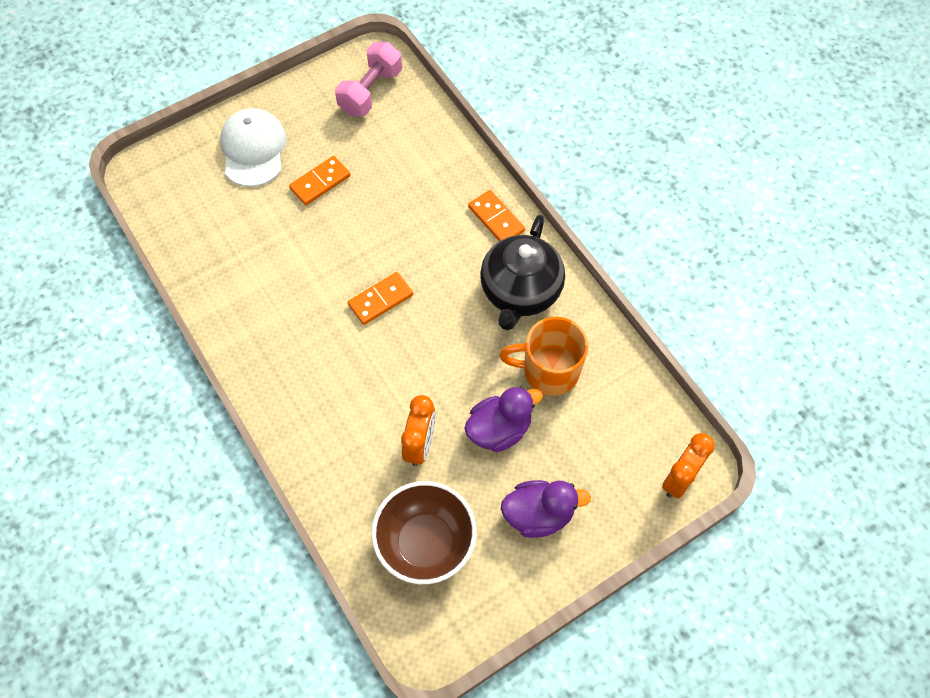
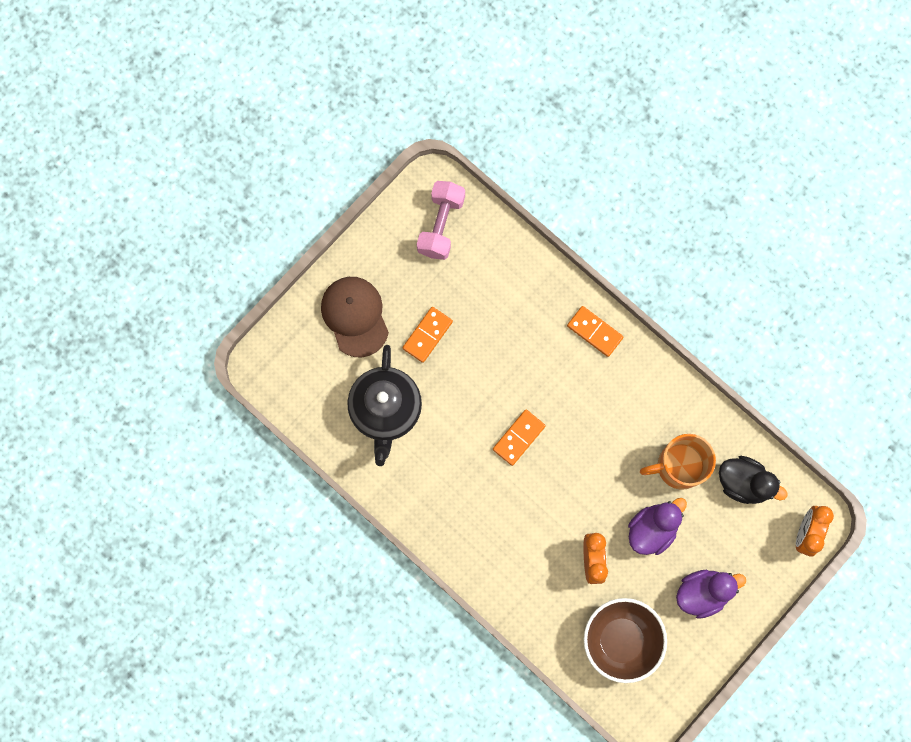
camera: 15 degrees left, 15 degrees up
white cap [220,108,286,187] -> brown cap [321,277,389,358]
black teapot [480,215,565,330] -> black teapot moved to [347,345,422,466]
none -> black duck [719,456,788,504]

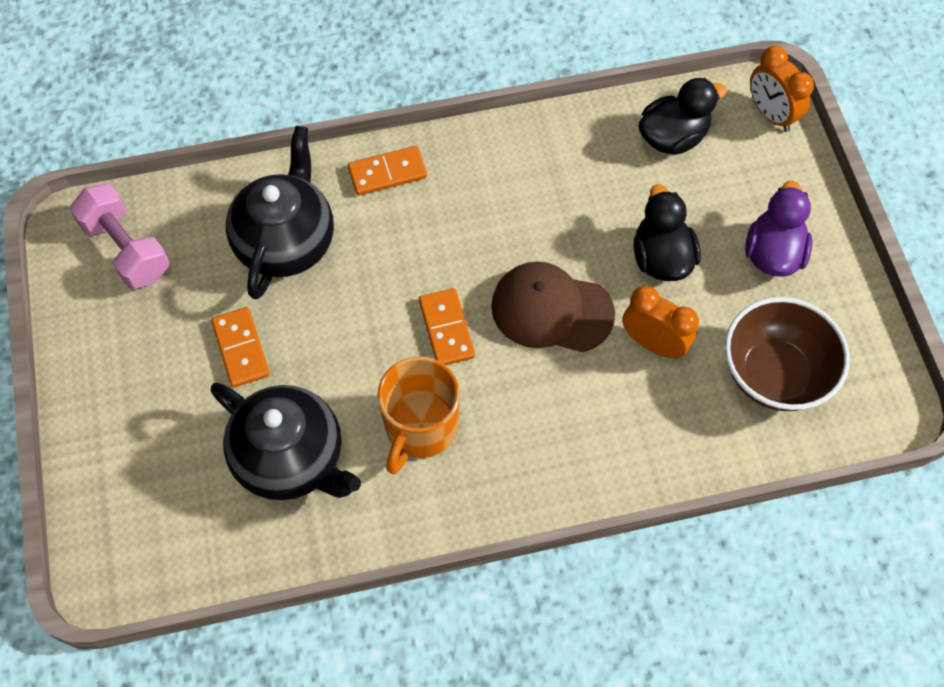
camera: 55 degrees left, 15 degrees down
brown cap [321,277,389,358] -> brown cap moved to [491,262,615,352]
purple duck [628,498,687,555] -> black duck [634,184,701,281]
orange mug [640,434,716,490] -> orange mug moved to [377,356,460,474]
none -> black teapot [226,126,334,299]

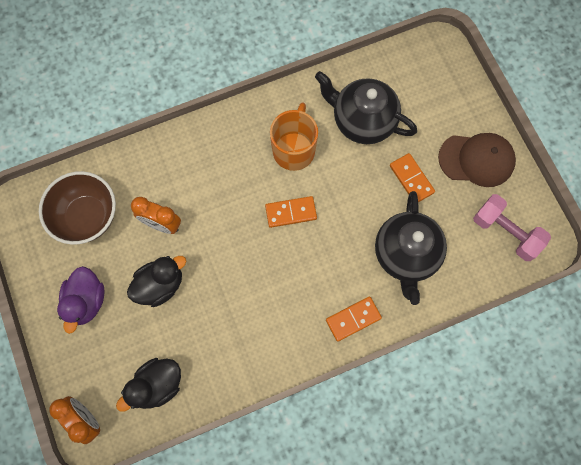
camera: 170 degrees right, 10 degrees up
orange domino [419,288,475,365] -> orange domino turned 75 degrees counterclockwise [265,196,317,228]
brown cap [491,262,615,352] -> brown cap moved to [438,133,516,187]
black duck [634,184,701,281] -> black duck turned 105 degrees counterclockwise [127,256,187,307]

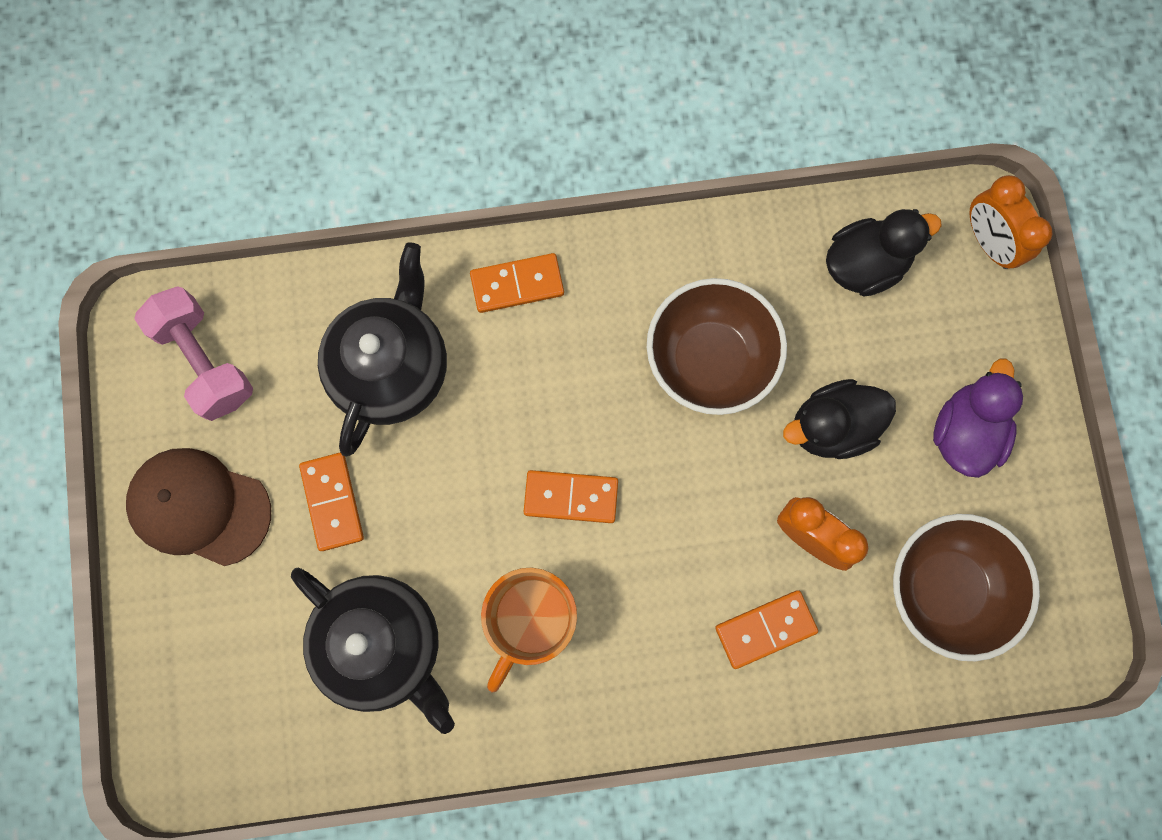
camera: 165 degrees left, 5 degrees up
none -> brown bowl [647,278,787,415]
none -> orange domino [715,590,818,669]

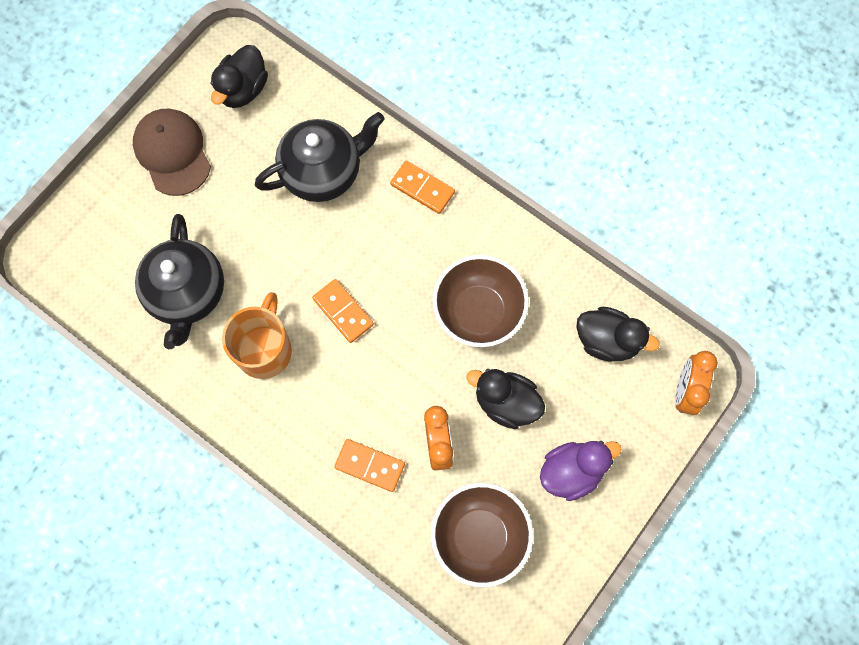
camera: 45 degrees right, 5 degrees down
pink dumbbell [134,286,253,421] -> black duck [211,45,268,108]
orange domino [299,453,364,551] -> none
orange mug [481,568,577,692] -> orange mug turned 120 degrees clockwise [222,292,292,379]

